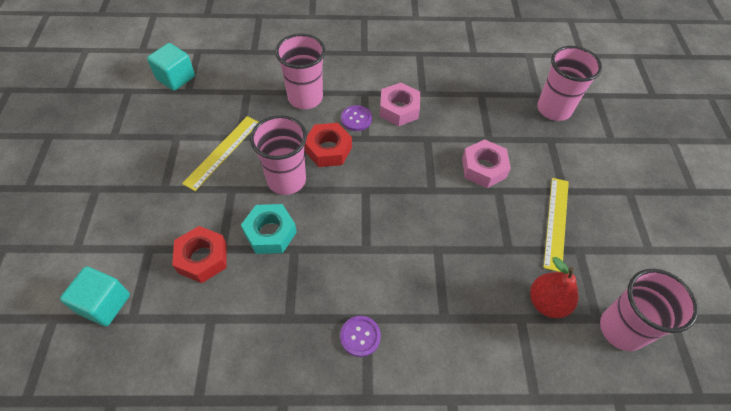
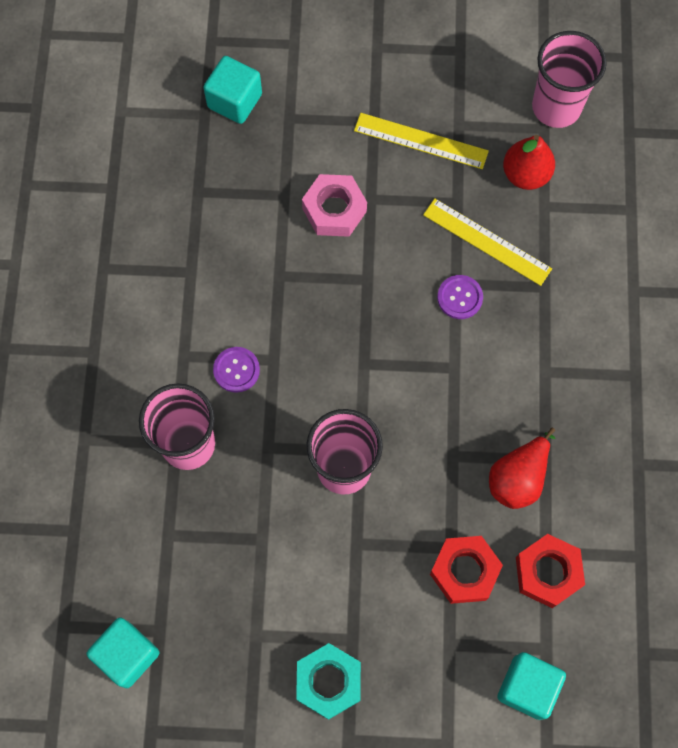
camera: 85 degrees left, 15 degrees up
yellow ruler [182,116,258,191] -> yellow ruler moved to [423,198,552,286]
turquoise nut [241,204,297,254] -> turquoise nut moved to [296,643,361,720]
red nut [305,123,352,167] -> red nut moved to [516,534,585,608]
purple button [340,316,381,357] -> purple button moved to [437,275,483,319]
pink nut [380,83,420,126] -> none
pink cup [537,46,602,121] -> turquoise cube [203,56,262,124]
none -> red pear [489,428,555,509]

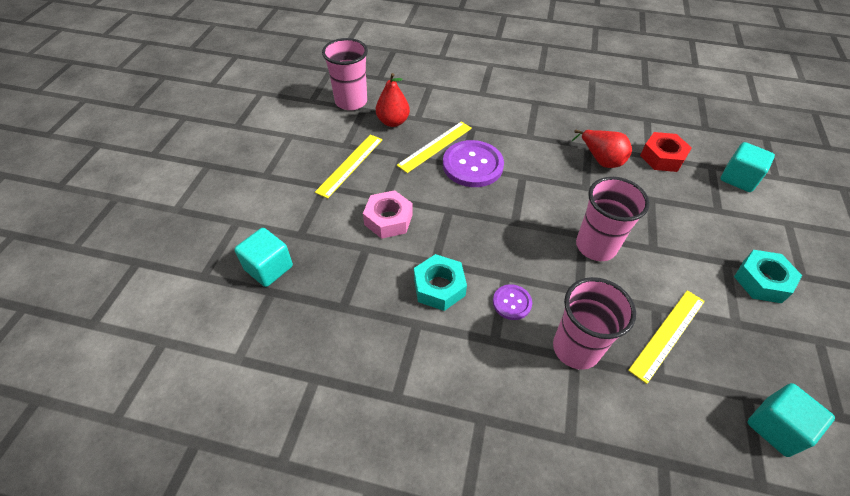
camera: 80 degrees left, 20 degrees down
red nut [430,536,503,604] -> none
purple button [437,275,483,319] -> purple button [443,140,504,187], size x1.94
none -> turquoise nut [414,254,467,311]
none -> yellow ruler [628,290,705,384]

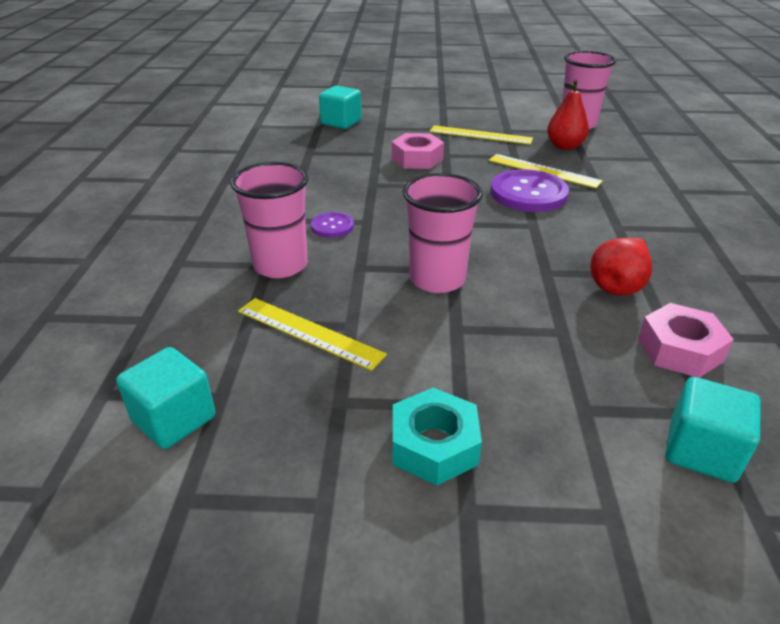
camera: 80 degrees right, 15 degrees down
turquoise nut [414,254,467,311] -> none
red nut [640,132,692,172] -> pink nut [638,303,734,378]

